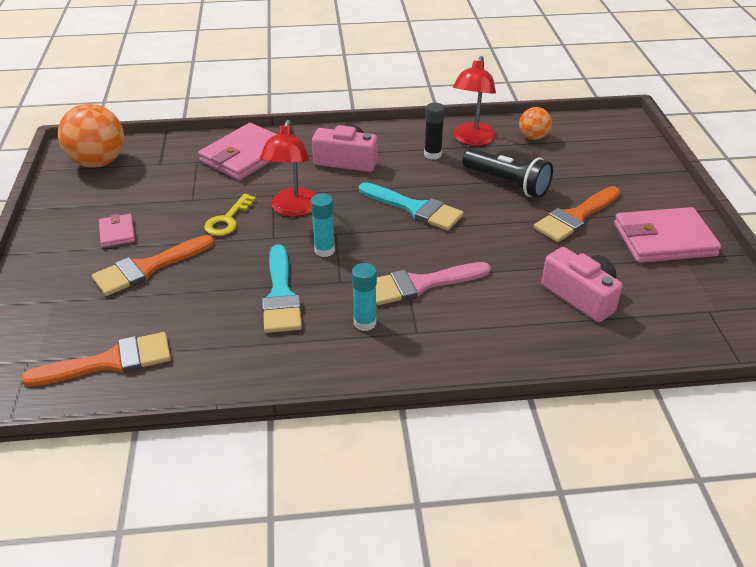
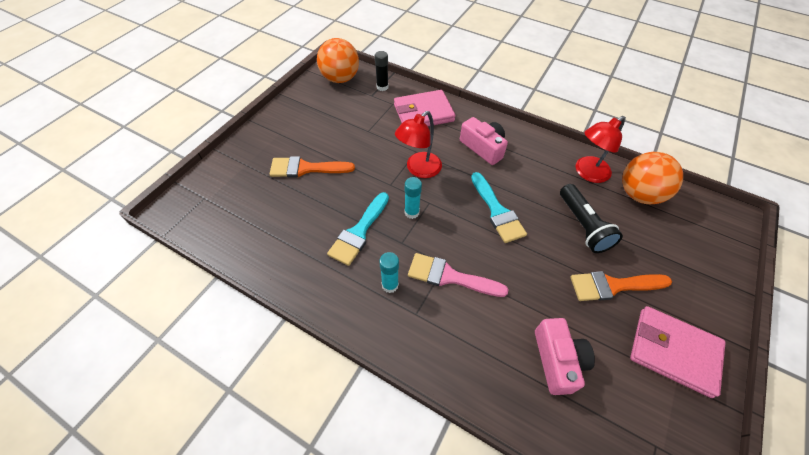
camera: 35 degrees right, 15 degrees up
orange brush [21,332,171,387] -> none
pink wallet [99,214,135,247] -> none
yellow key [204,194,256,236] -> none
black glue stick [424,103,445,160] -> black glue stick moved to [375,51,389,91]
orange ball [519,107,552,140] -> orange ball [622,152,683,204], size x1.83

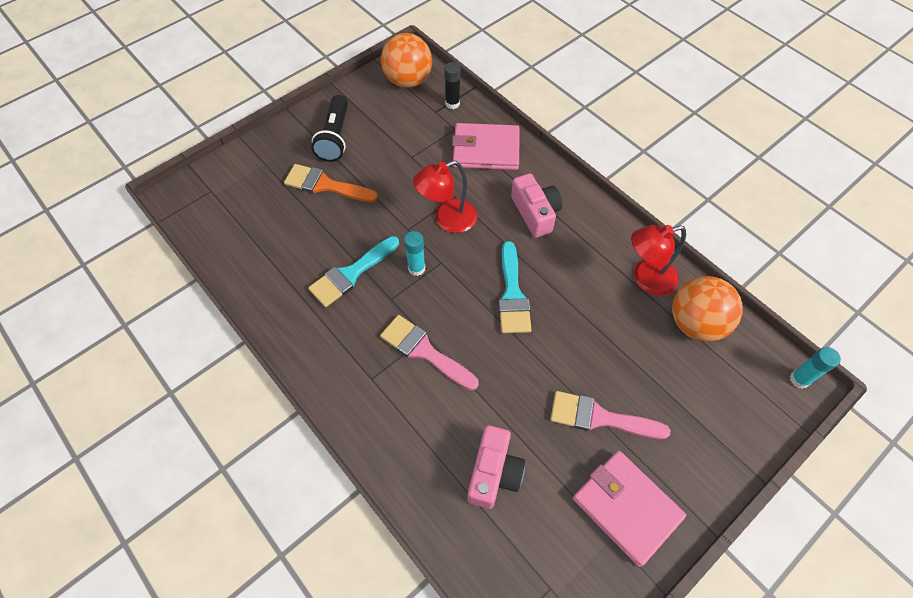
camera: 20 degrees right, 5 degrees up
turquoise glue stick [379,252,399,293] -> turquoise glue stick moved to [790,347,841,389]
black flashlight [560,184,623,253] -> black flashlight moved to [311,95,348,162]
orange brush [570,271,672,301] -> pink brush [550,391,671,439]

